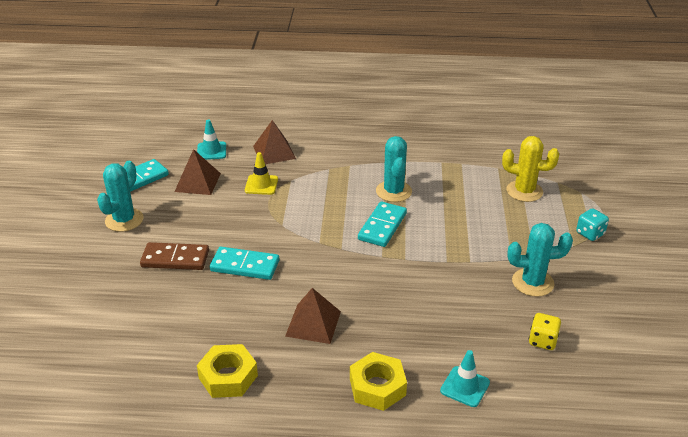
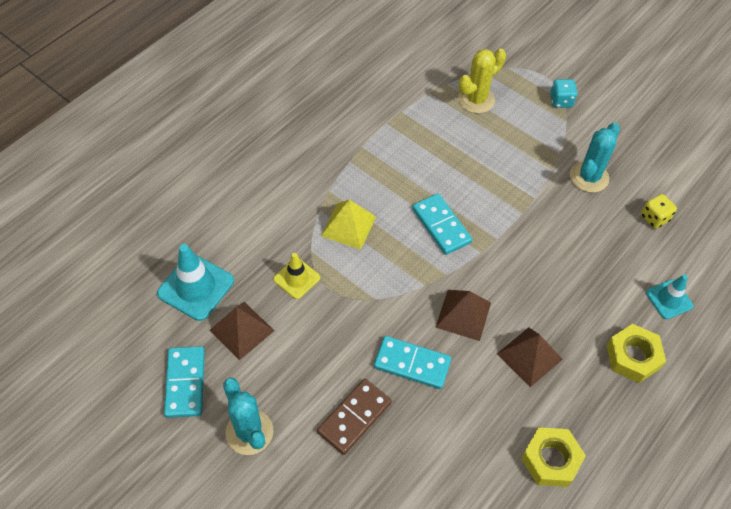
camera: 55 degrees left, 20 degrees up
turquoise traffic cone [197,119,226,160] -> turquoise traffic cone [157,244,234,321], size x1.63
turquoise domino [210,247,279,280] -> turquoise domino turned 60 degrees clockwise [374,336,451,389]
brown pyramid [253,120,296,164] -> brown pyramid moved to [435,290,491,341]
turquoise cactus [376,136,412,202] -> none
none -> yellow pyramid [321,200,376,250]

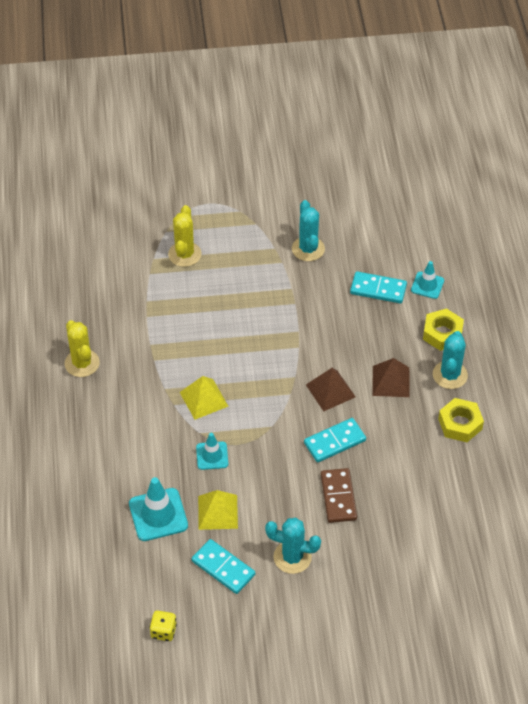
camera: 45 degrees left, 5 degrees down
brown pyramid [209,302,274,360] -> yellow pyramid [198,490,238,530]
yellow traffic cone [273,253,320,299] -> turquoise traffic cone [196,433,228,470]
turquoise domino [412,193,472,255] -> turquoise domino moved to [350,271,407,303]
turquoise dice [550,79,578,108] -> none
yellow dice [641,194,677,229] -> yellow dice moved to [149,610,177,641]
none -> yellow cactus [65,320,100,377]
none -> turquoise cactus [433,331,468,389]

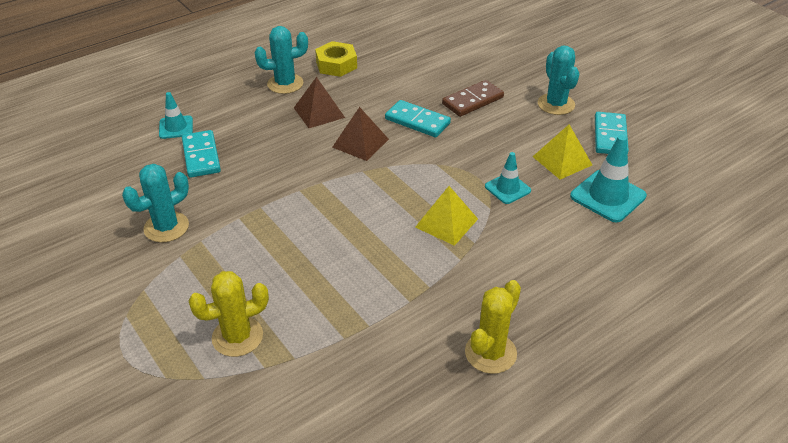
camera: 120 degrees left, 10 degrees down
yellow dice [149,610,177,641] -> none
yellow nut [423,308,464,351] -> none

